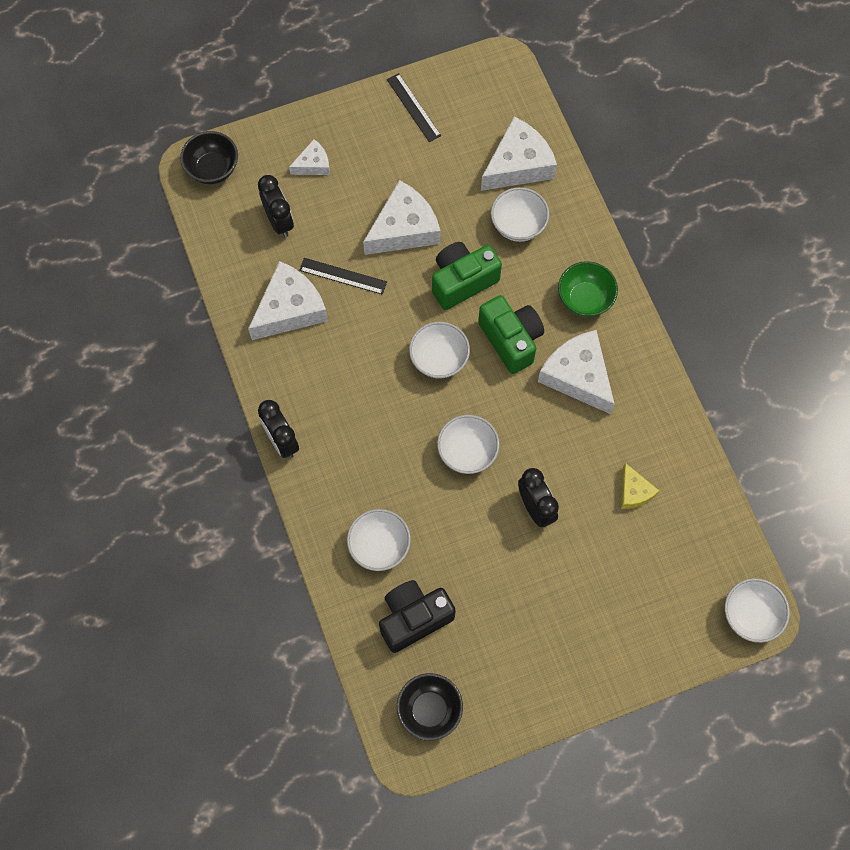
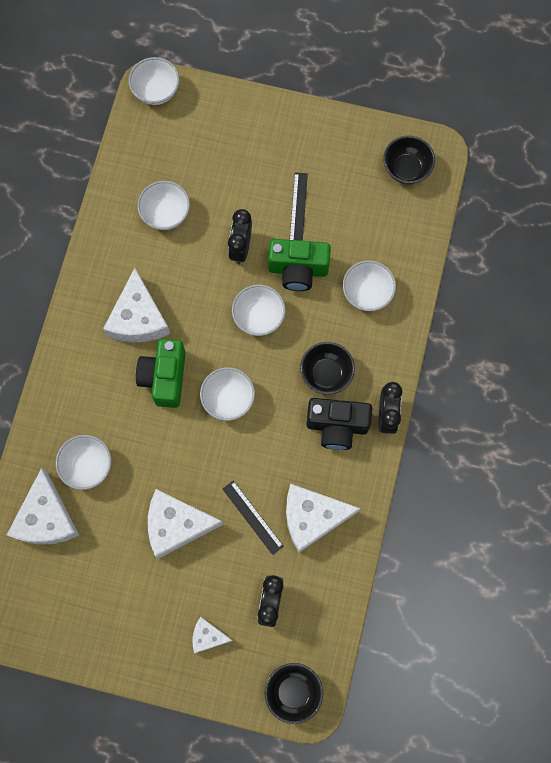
camera: 145 degrees left, 5 degrees up
black camera [379,580,456,653] -> black camera moved to [306,398,372,450]
black ruler [387,73,441,142] -> black ruler moved to [290,172,308,241]
green camera [432,242,502,310] -> green camera moved to [268,239,331,291]
white cheese [481,117,557,191] -> white cheese turned 90 degrees counterclockwise [7,468,79,545]
green bowl [558,261,618,317] -> none
yellow cheese [621,463,659,509] -> white bowl [137,181,190,230]
none -> black bowl [300,342,355,395]

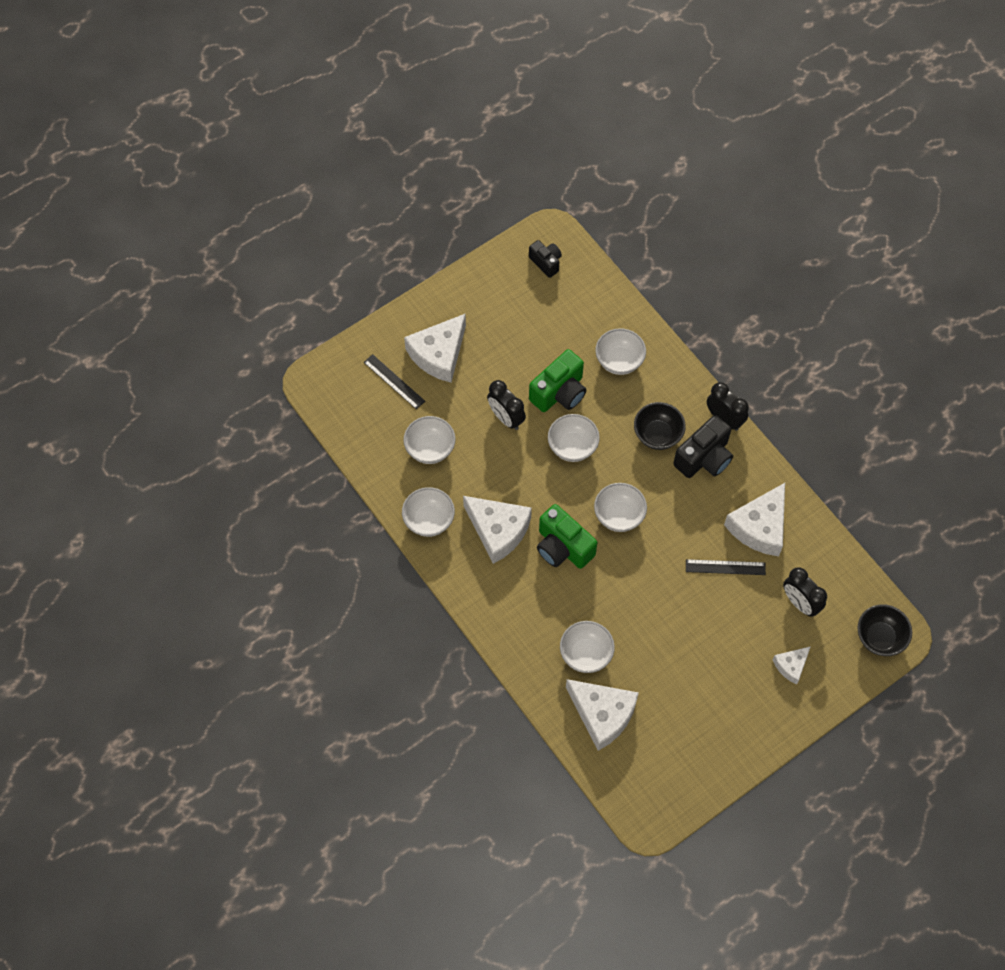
camera: 50 degrees left, 10 degrees down
white bowl [129,57,179,105] -> white bowl moved to [402,487,455,537]
white cheese [148,489,224,559] -> white cheese moved to [404,314,466,383]
black ruler [290,172,308,241] -> black ruler moved to [364,354,425,409]
black bowl [383,136,435,184] -> black camera [529,240,562,278]

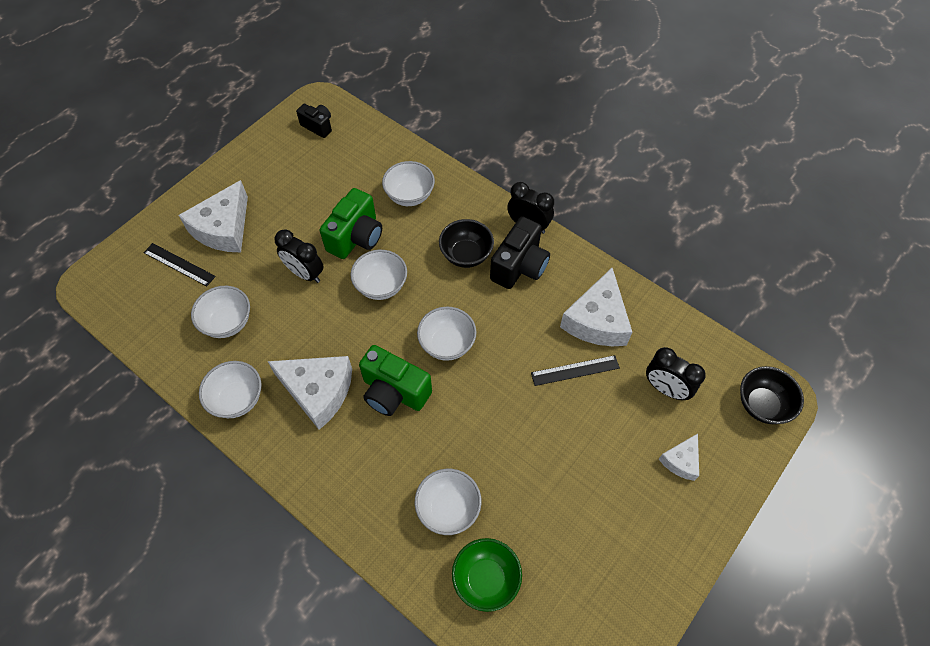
camera: 15 degrees left, 5 degrees down
white cheese [566,679,639,751] -> green bowl [452,538,522,612]

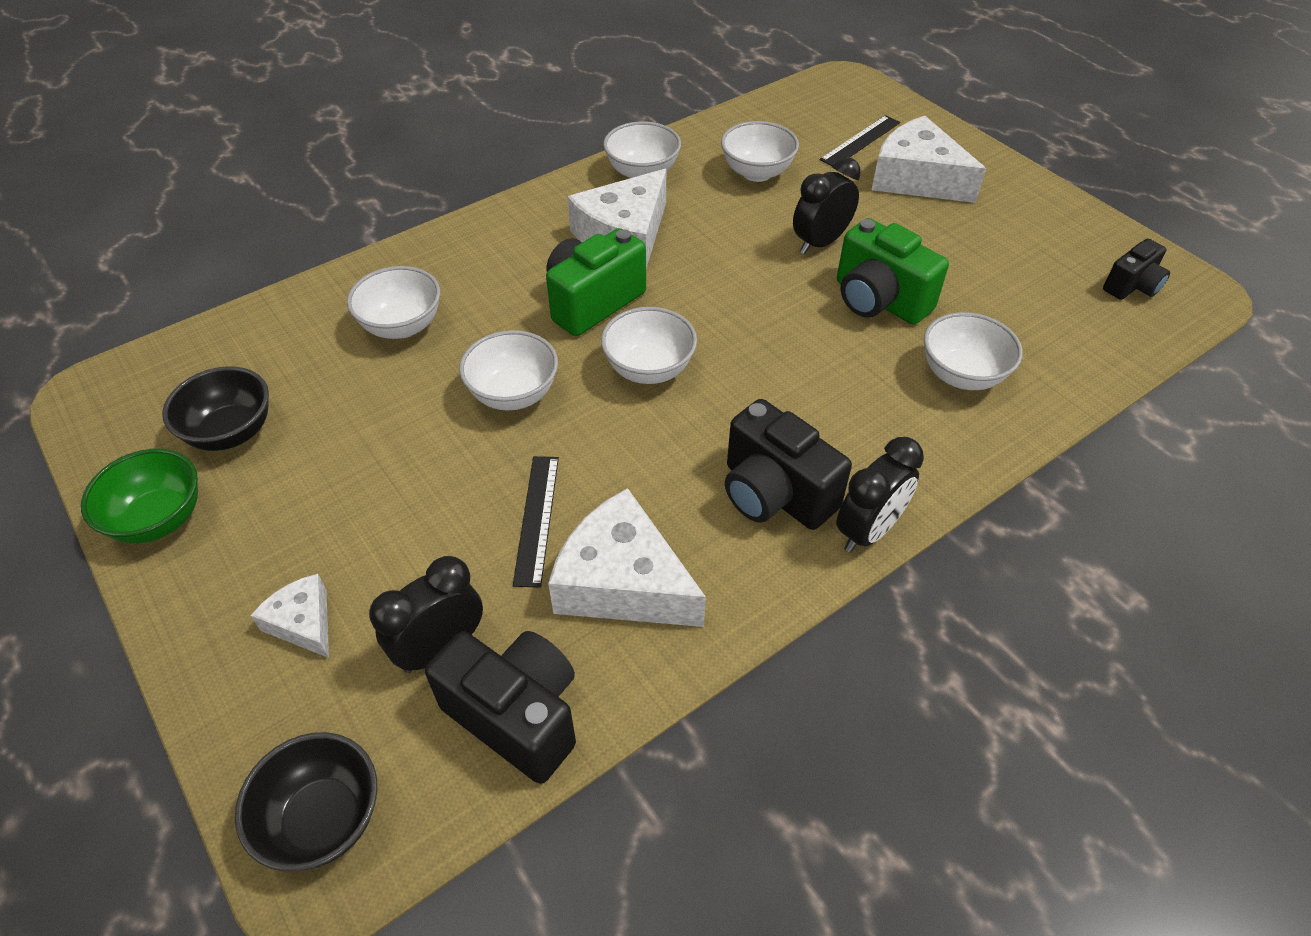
camera: 105 degrees right, 10 degrees down
white bowl [351,250,407,300] -> white bowl moved to [459,330,558,410]
black bowl [439,219,494,268] -> black bowl moved to [162,366,269,451]
green bowl [452,538,522,612] -> green bowl moved to [81,449,198,543]
none -> black camera [425,631,576,784]

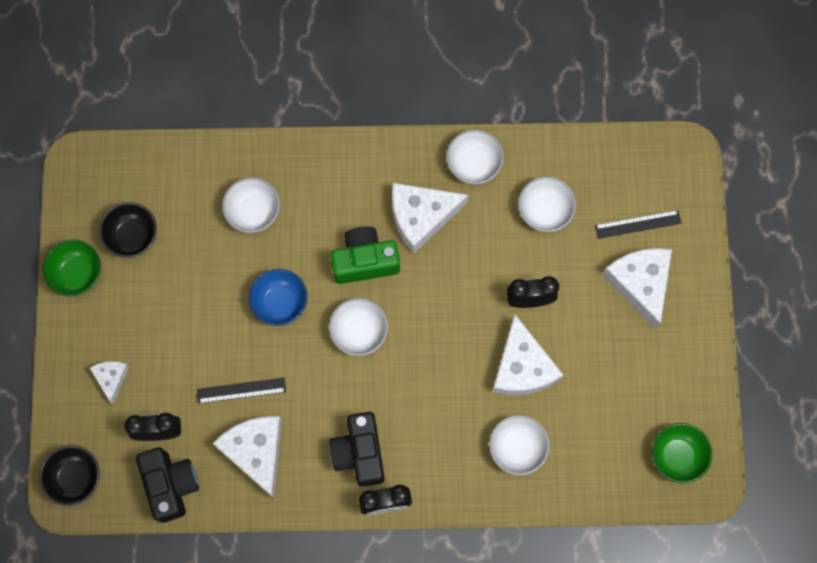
camera: 35 degrees right, 25 degrees up
white bowl [459,330,558,410] -> blue bowl [249,269,307,326]
black ruler [513,456,559,588] -> black ruler turned 45 degrees clockwise [197,378,286,404]
green camera [837,218,949,325] -> white cheese [492,314,563,395]
black camera [1103,239,1170,300] -> green bowl [652,423,712,483]

